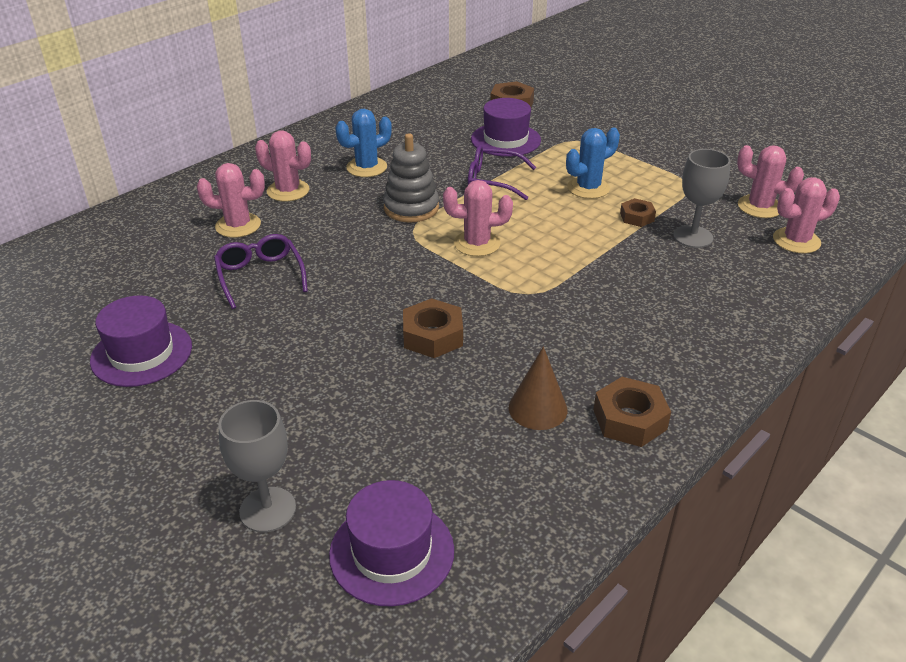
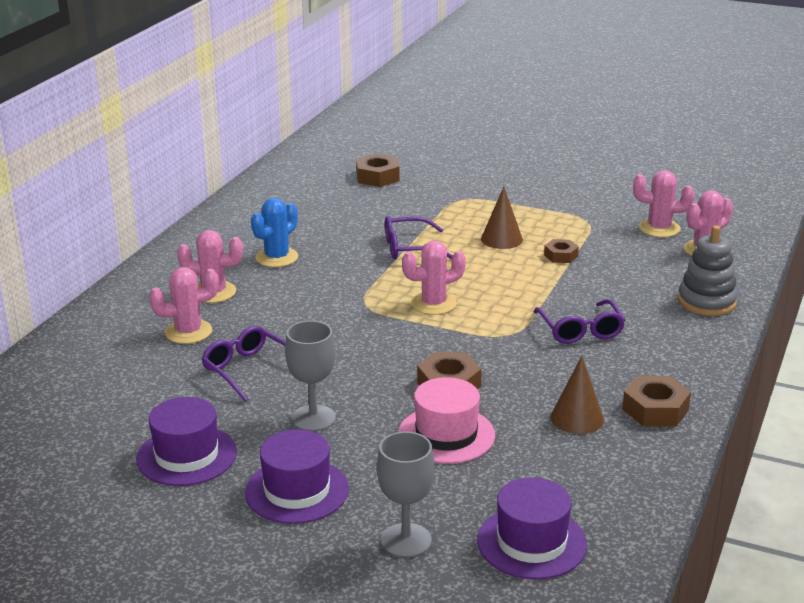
camera: 20 degrees left, 10 degrees down
grey stacking toy [383,133,439,223] -> grey stacking toy moved to [678,225,738,316]
purple hat [471,98,541,157] -> purple hat moved to [245,429,349,524]
blue cactus [566,128,620,199] -> brown cone [481,187,523,249]
grey goblet [673,149,730,248] -> grey goblet moved to [285,321,336,432]
none -> pink hat [398,377,495,464]
none -> purple glasses [534,299,625,344]

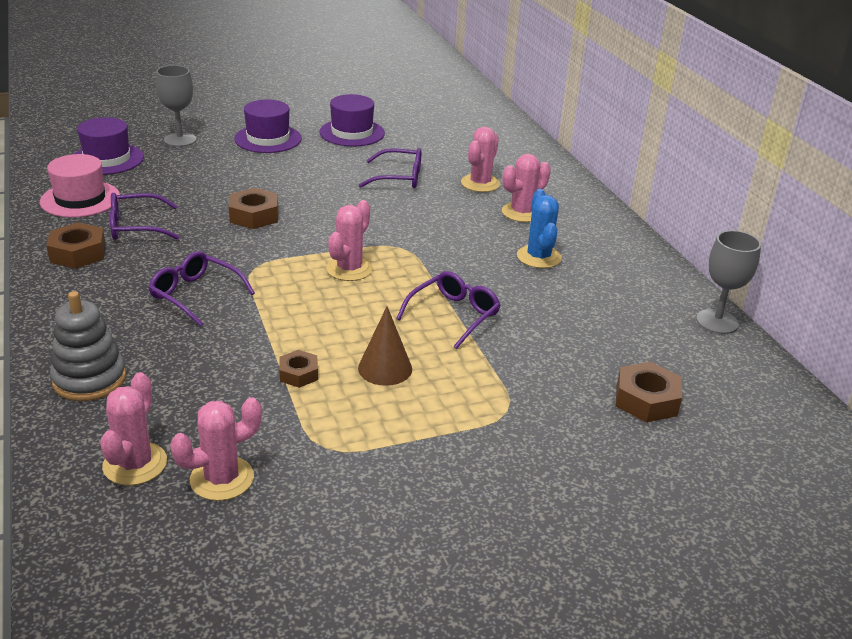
camera: 135 degrees right, 5 degrees up
grey goblet [285,321,336,432] -> grey goblet moved to [696,230,761,334]
pink hat [398,377,495,464] -> pink hat moved to [40,154,120,218]
brown cone [550,356,604,434] -> purple glasses [110,193,180,240]

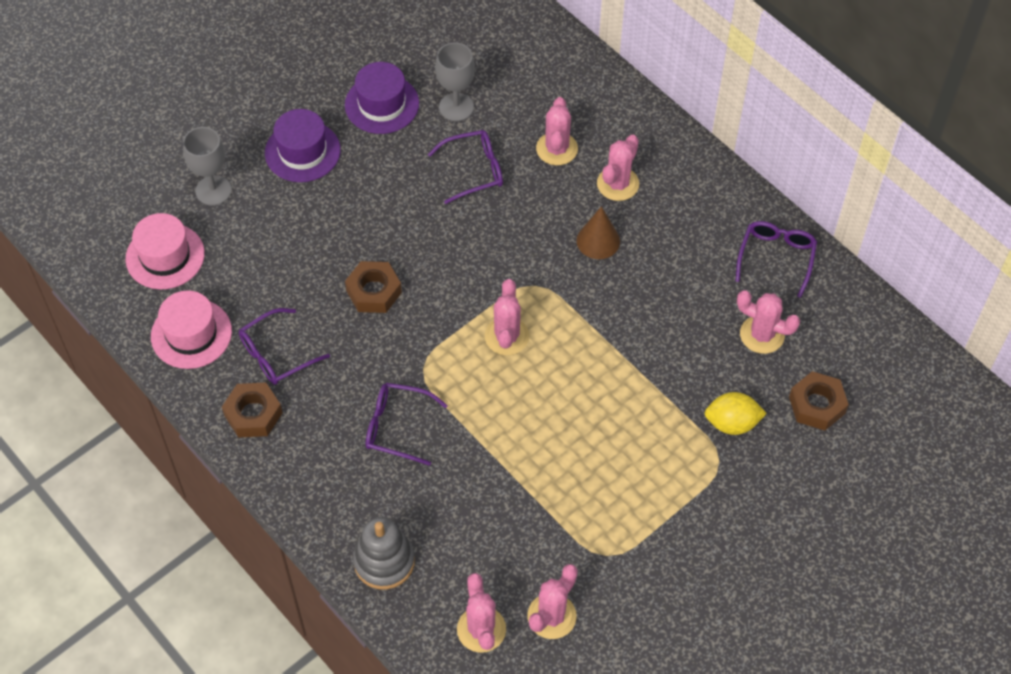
camera: 20 degrees left, 25 degrees up
purple hat [74,117,144,175] -> pink hat [125,213,205,289]
brown nut [279,350,318,388] -> none
brown cone [358,307,412,386] -> brown cone moved to [577,206,620,259]
purple glasses [396,271,500,349] -> purple glasses moved to [735,221,817,298]
blue cactus [517,189,562,268] -> none
grey goblet [696,230,761,334] -> grey goblet moved to [435,42,475,121]
none -> yellow lemon [704,392,767,435]
none -> pink cactus [737,290,800,354]

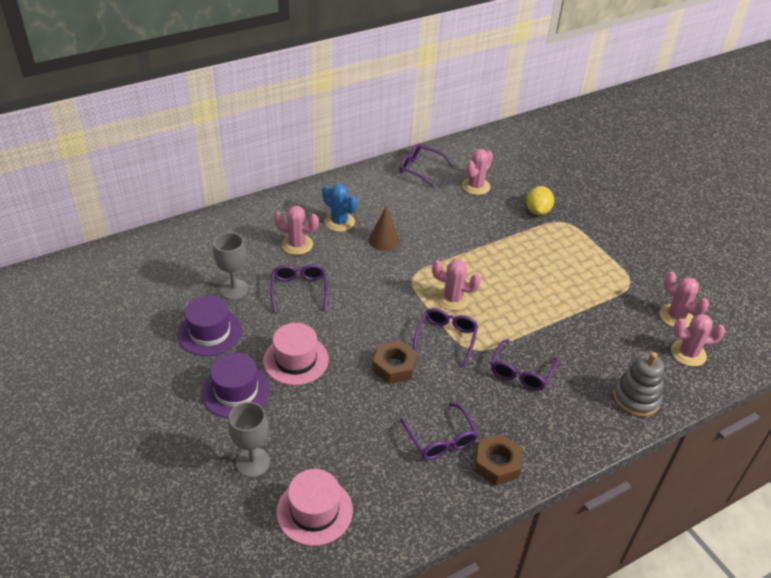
camera: 80 degrees left, 15 degrees down
pink hat [151,290,232,369] -> pink hat moved to [263,323,329,385]
pink cactus [597,135,639,201] -> blue cactus [322,183,358,232]
brown nut [789,371,849,430] -> none
none -> purple glasses [413,308,478,368]

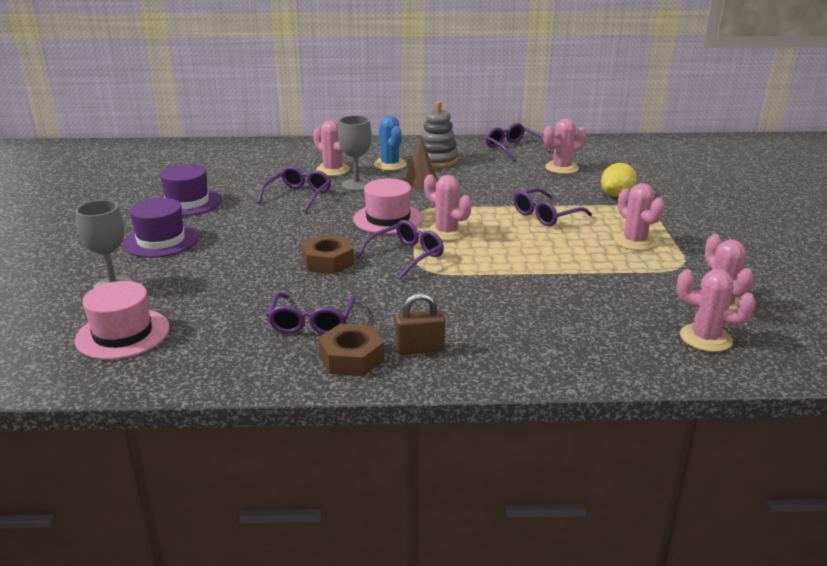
camera: 30 degrees right, 15 degrees down
grey goblet [213,232,249,300] -> grey goblet moved to [338,115,372,191]
pink hat [263,323,329,385] -> pink hat moved to [353,179,423,234]
purple glasses [491,339,558,391] -> purple glasses moved to [514,188,592,226]
grey stacking toy [613,352,664,417] -> grey stacking toy moved to [422,101,458,168]
none -> brown padlock [395,293,445,355]
none -> pink cactus [614,183,665,251]

